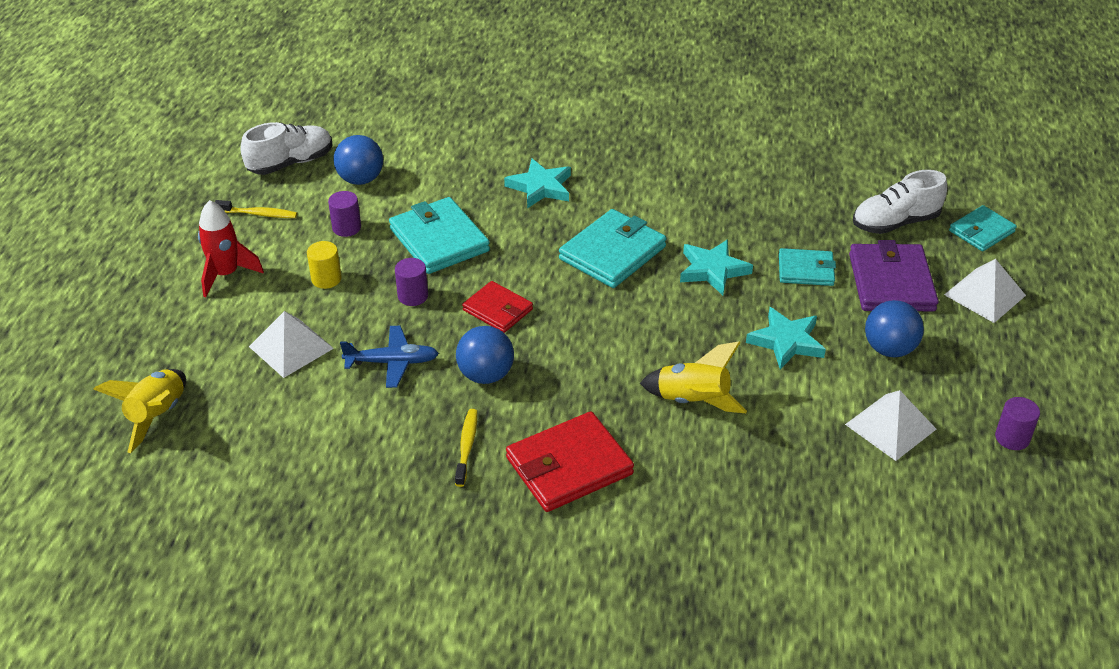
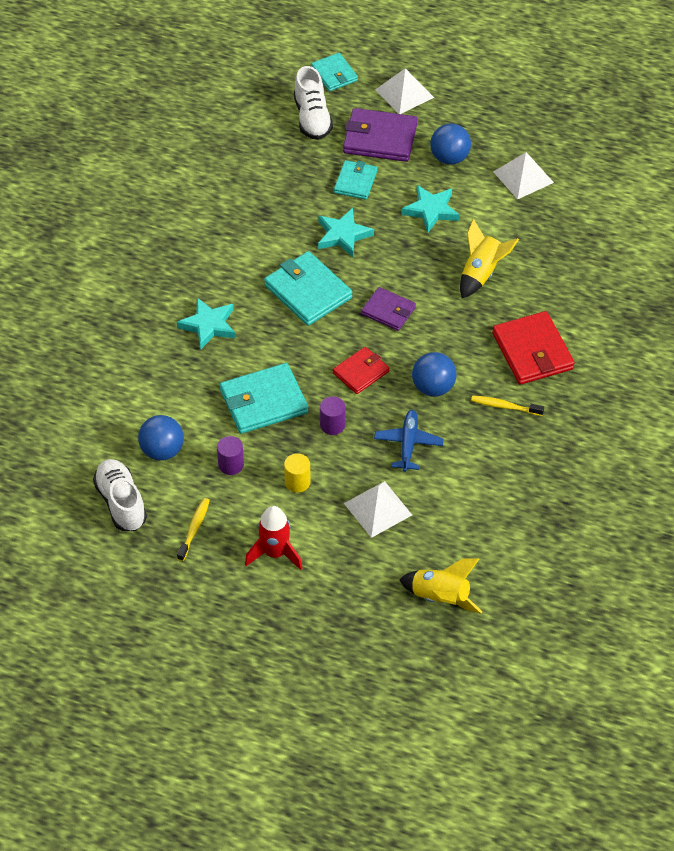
camera: 80 degrees left, 10 degrees up
purple cylinder [995,397,1040,450] -> none
none -> purple wallet [361,287,416,331]

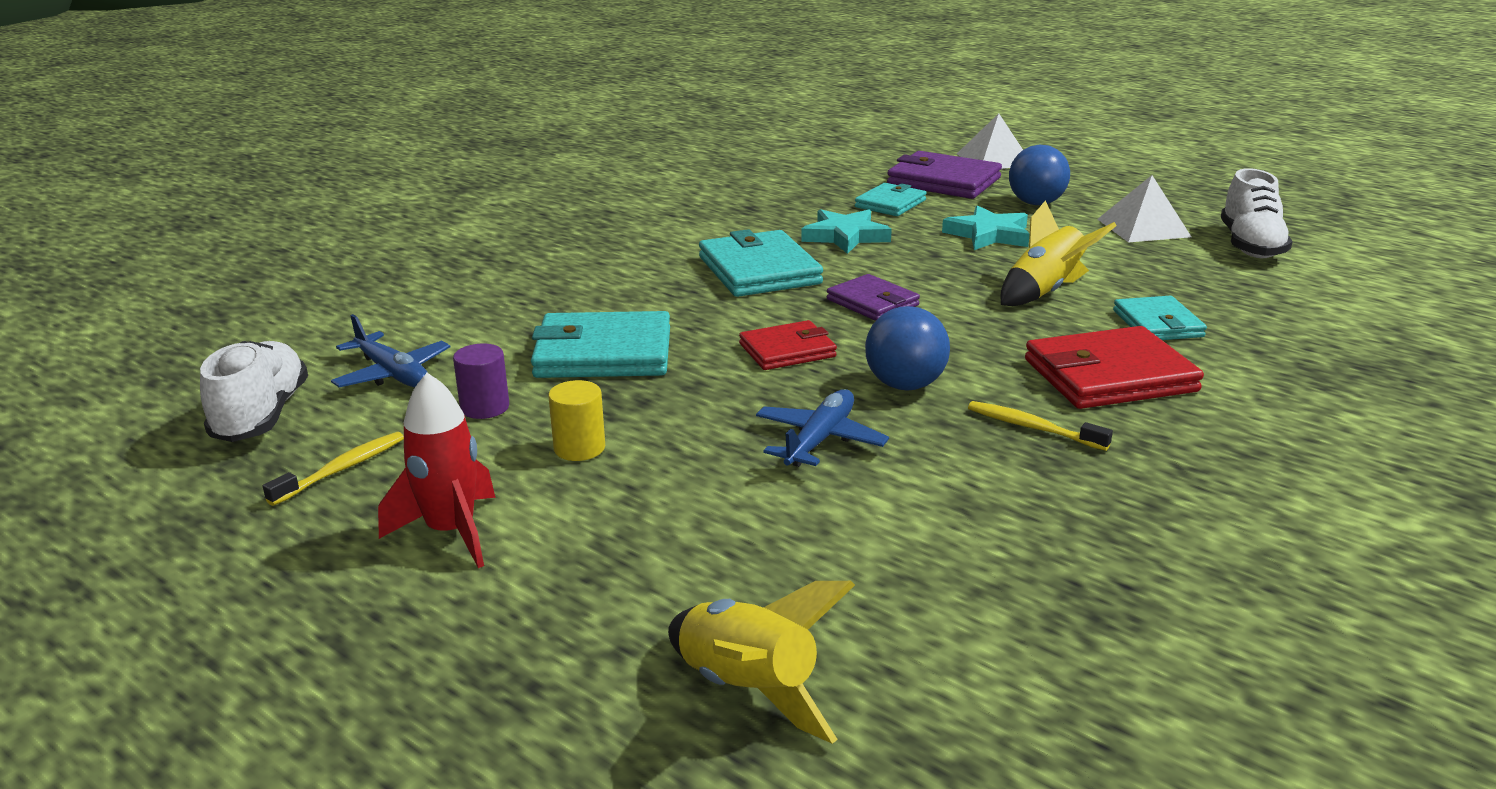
camera: 20 degrees right, 25 degrees down
blue ball [138,415,184,461] -> blue plane [331,314,450,387]
turquoise star [177,298,236,349] -> none
white shoe [294,66,333,140] -> white shoe moved to [1221,168,1293,258]
turquoise wallet [311,53,358,91] -> turquoise wallet moved to [1113,296,1207,340]
purple cylinder [320,396,345,435] -> none
white pyramid [344,481,412,538] -> none
red wallet [492,311,575,385] -> red wallet turned 75 degrees clockwise [1025,326,1204,409]

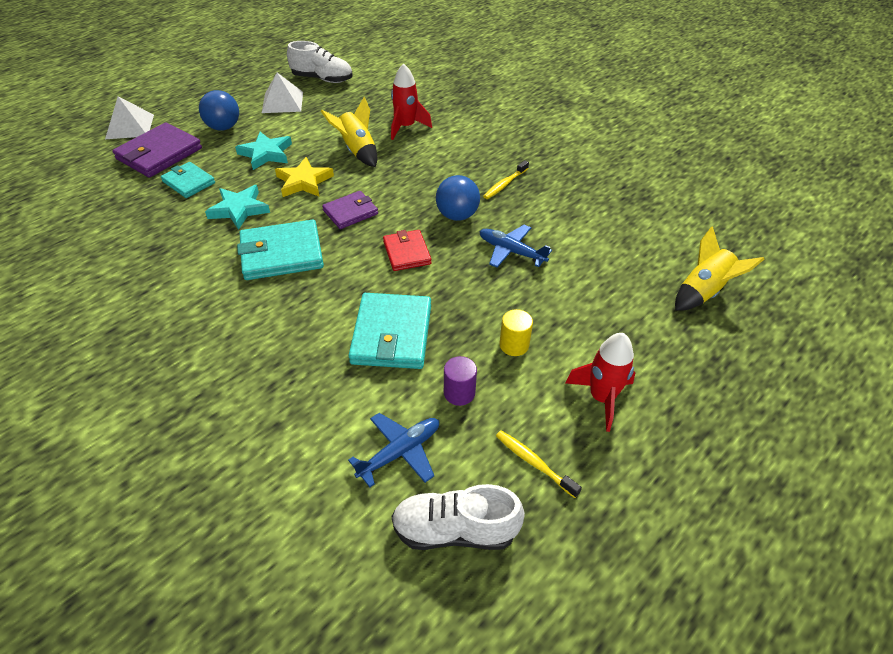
camera: 85 degrees left, 20 degrees up
red wallet [1025,326,1204,409] -> none
turquoise wallet [1113,296,1207,340] -> red rocket [391,63,432,140]
none -> yellow star [275,157,334,197]

